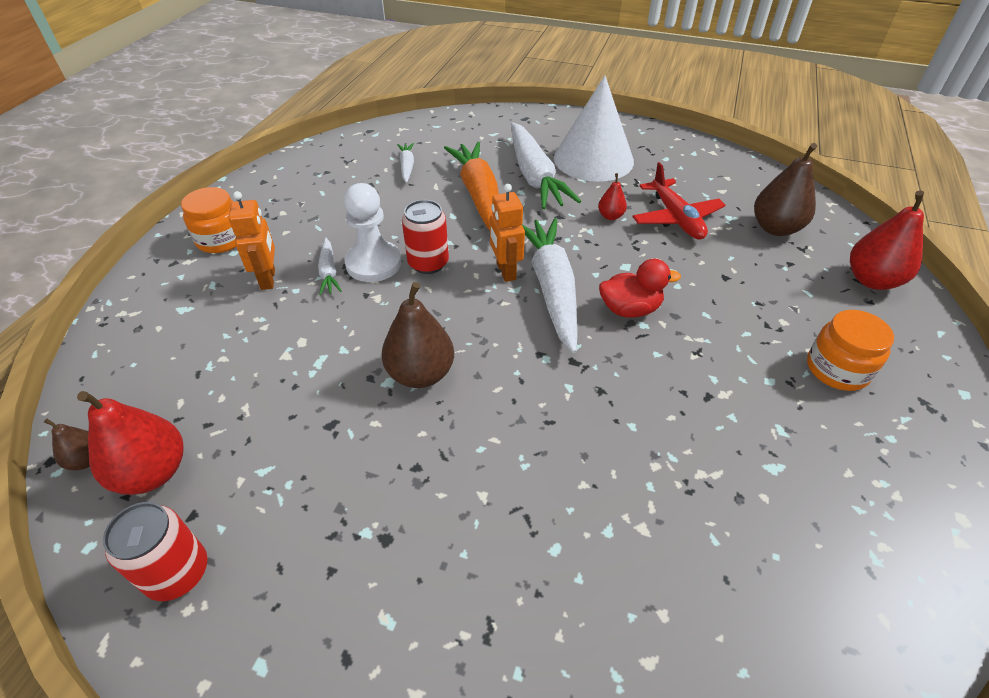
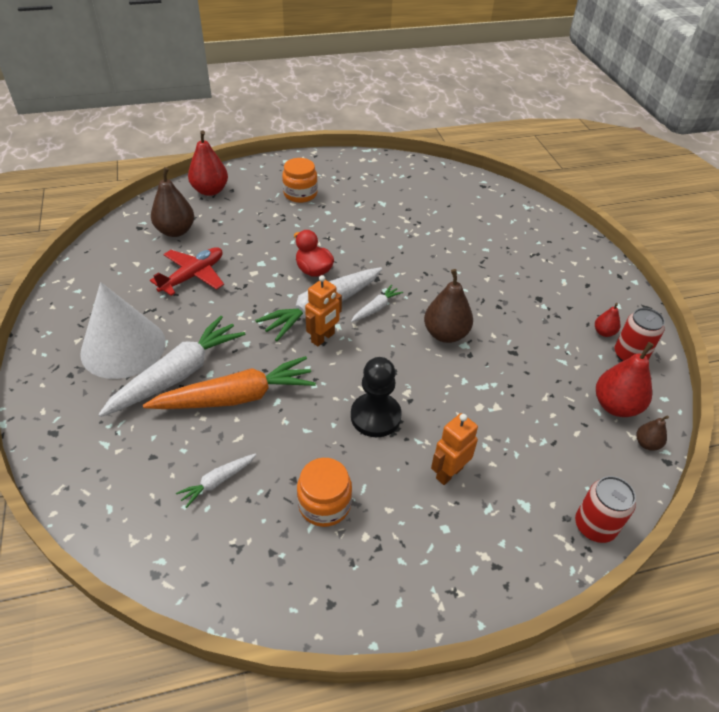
camera: 125 degrees left, 0 degrees up
orange jar [181,187,236,253] -> orange jar moved to [297,458,352,527]
white carrot [318,238,342,295] -> white carrot moved to [351,285,403,322]
white pawn [344,183,402,282] -> black pawn [351,357,402,437]
red can [402,200,449,274] -> red can moved to [575,476,636,543]
orange carrot [444,142,499,230] -> orange carrot turned 150 degrees counterclockwise [143,356,316,409]
red pear [598,173,627,220] -> red pear moved to [595,303,620,337]

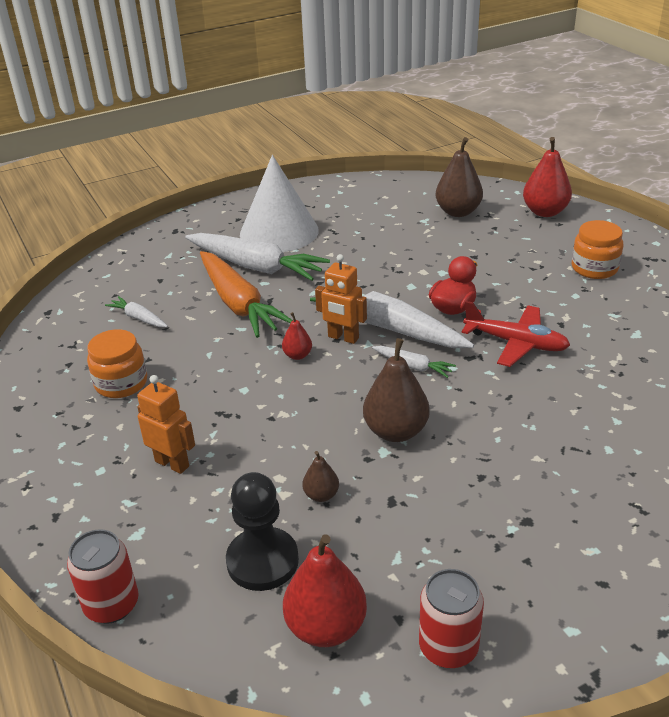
camera: 80 degrees right, 10 degrees down
red plane [150,247,224,296] -> red plane moved to [461,301,570,367]
black pawn [351,357,402,437] -> black pawn moved to [226,472,299,591]
red pear [595,303,620,337] -> red pear moved to [282,312,312,360]
brown pear [636,415,669,451] -> brown pear moved to [302,451,339,502]

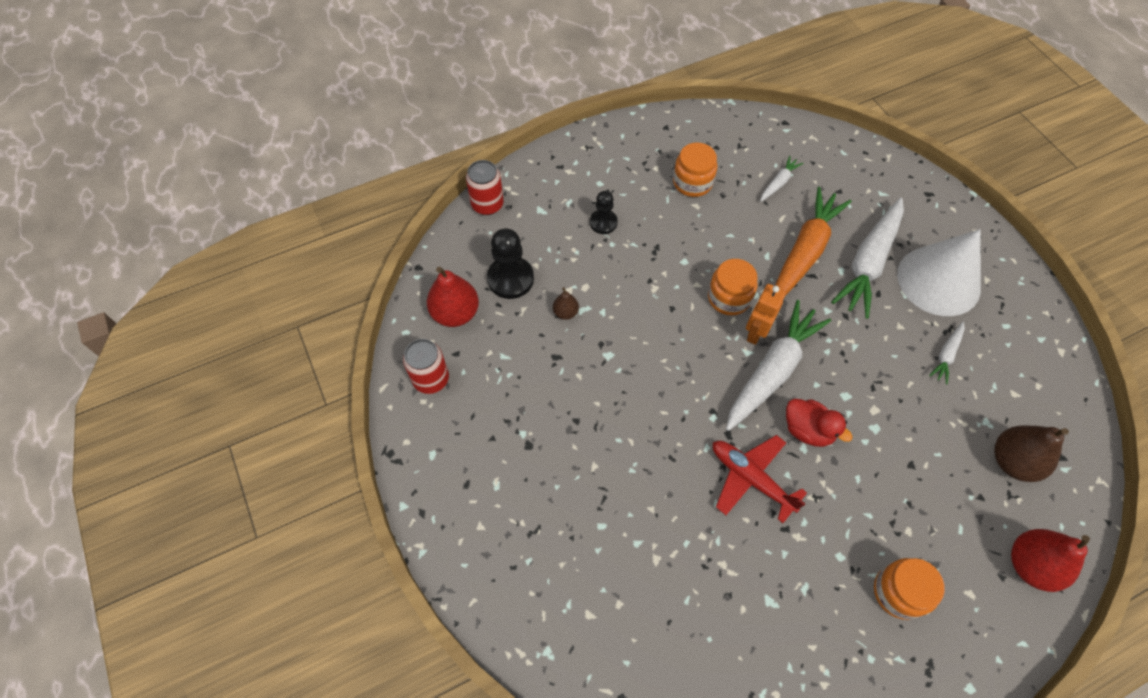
camera: 90 degrees right, 25 degrees up
orange robot [137,375,195,474] -> black pawn [590,191,618,234]
orange carrot [200,251,293,338] -> orange carrot turned 150 degrees clockwise [775,187,852,296]
red pear [282,312,312,360] -> orange jar [708,259,758,315]
brown pear [363,338,430,442] -> none
white carrot [372,346,456,378] -> white carrot moved to [929,322,965,384]
red plane [461,301,570,367] -> red plane turned 105 degrees clockwise [713,435,807,523]

